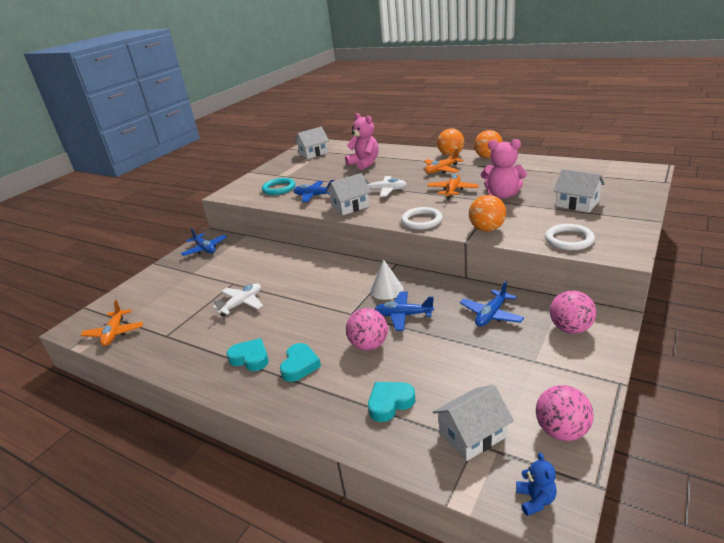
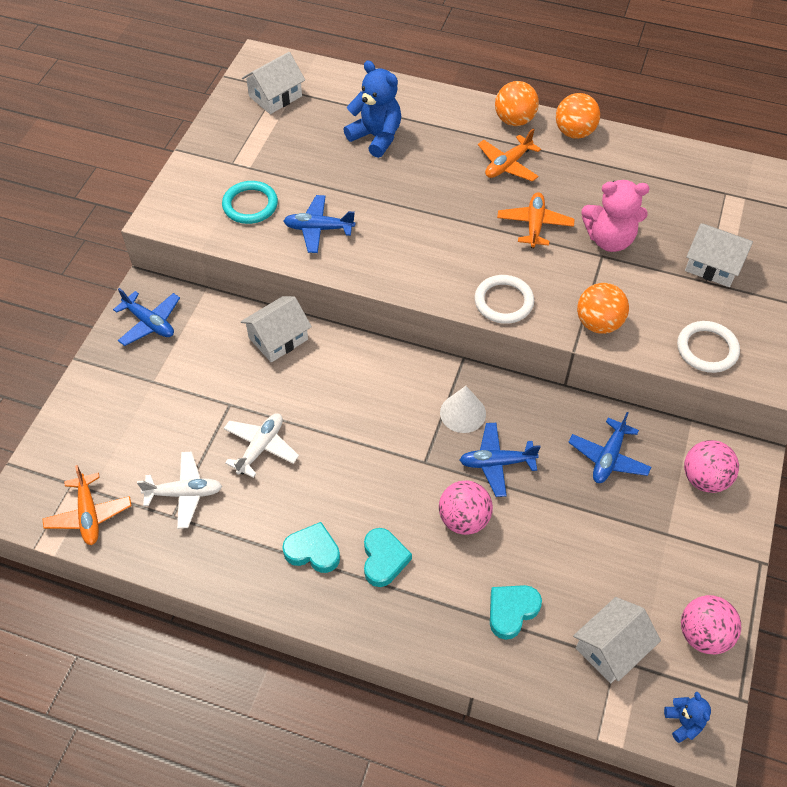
camera: 15 degrees left, 25 degrees up
white house [326,173,371,215] -> white house moved to [241,296,312,363]
pink teddy bear [345,113,379,170] -> blue teddy bear [343,61,401,158]
white plane [363,176,407,197] -> white plane moved to [137,451,222,529]

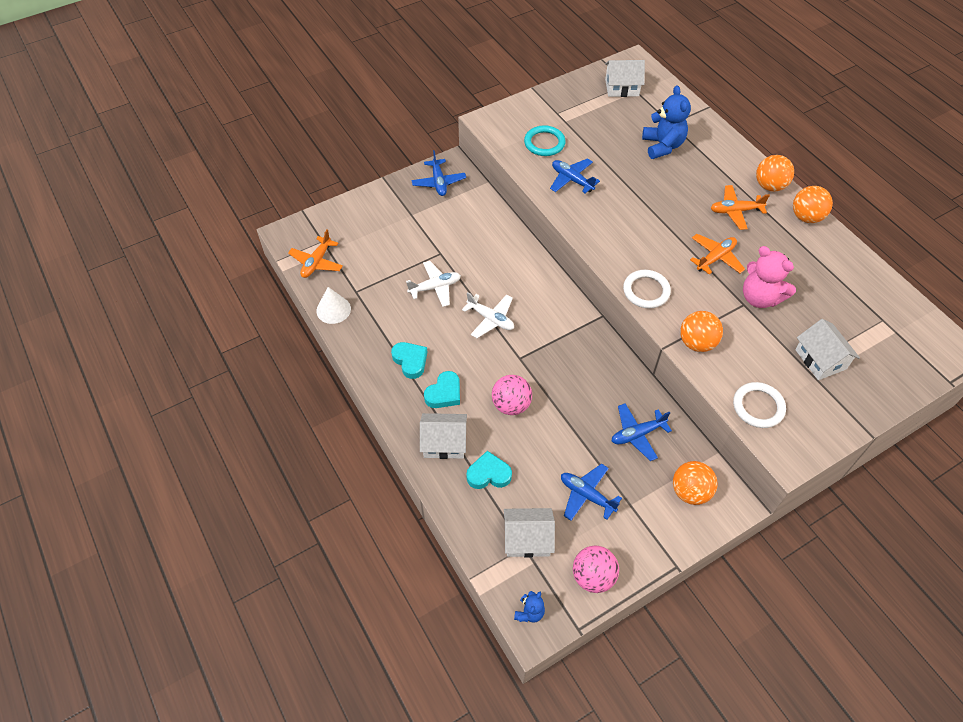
camera: 40 degrees right, 0 degrees up
white plane [137,451,222,529] -> white plane moved to [462,292,514,338]
white house [241,296,312,363] -> white house moved to [420,413,467,459]
white cone [440,386,486,433] -> white cone moved to [316,287,351,324]
blue plane [460,423,541,497] -> blue plane moved to [561,464,622,521]
pink ball [684,440,739,493] -> orange ball [673,461,718,505]

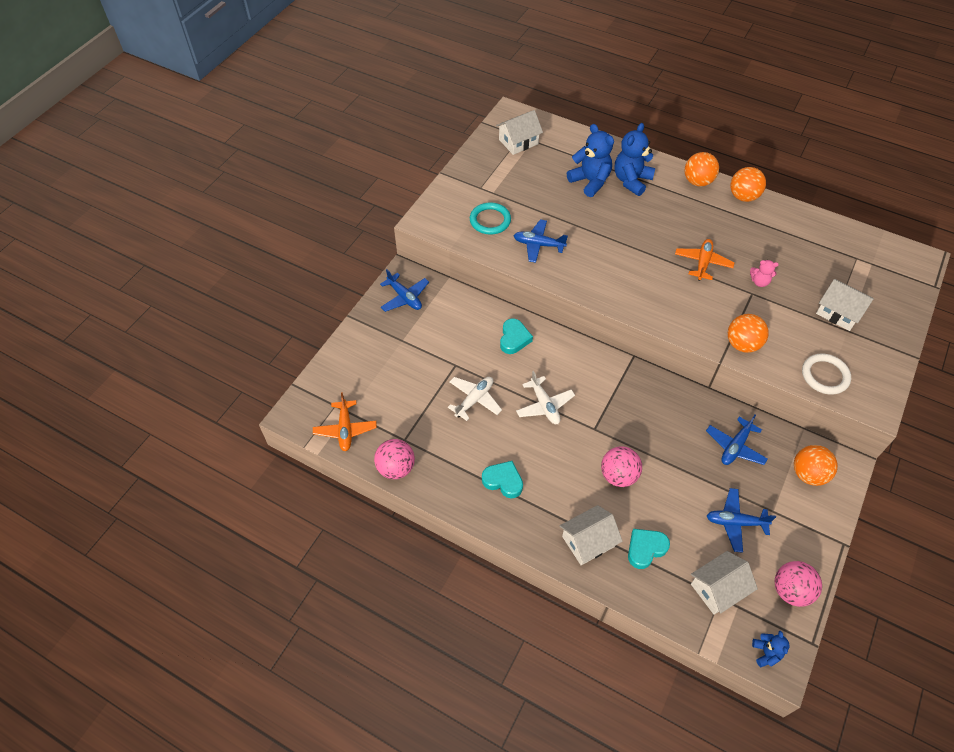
camera: 30 degrees left, 0 degrees up
white cone [316,287,351,324] -> pink ball [374,439,415,479]
turquoise heart [424,371,460,408] -> turquoise heart moved to [500,319,533,354]
white plane [462,292,514,338] -> white plane turned 60 degrees clockwise [516,371,575,424]
white ring [623,270,671,308] -> none
orange plane [711,185,770,230] -> none
pink teddy bear [743,246,796,308] -> pink teddy bear [750,260,779,287], size x0.51
none -> blue teddy bear [614,123,655,196]

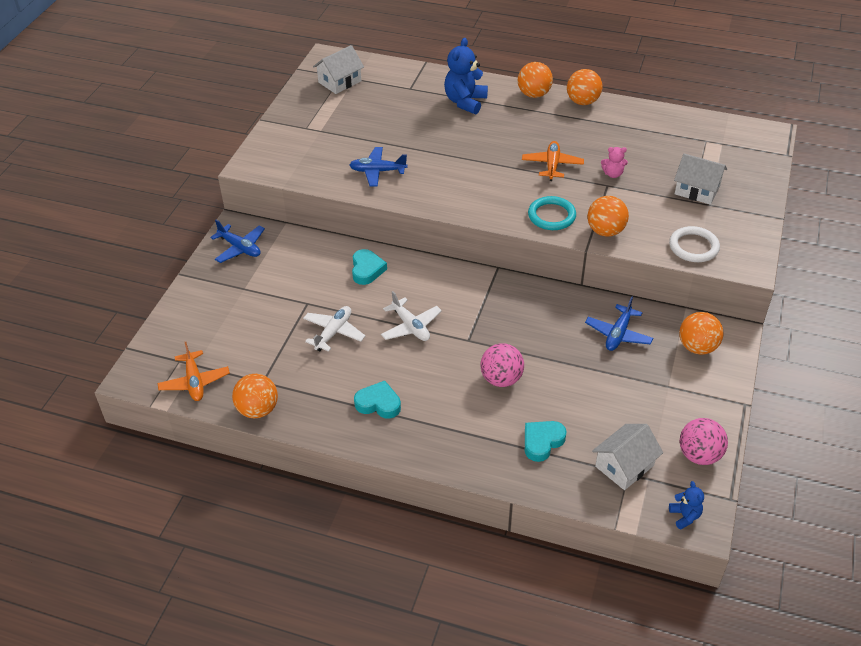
camera: 10 degrees left, 10 degrees down
pink ball [374,439,415,479] -> orange ball [232,374,278,418]
turquoise ring [470,202,511,235] -> turquoise ring moved to [528,196,576,230]
white house [560,505,623,565] -> none
blue teddy bear [567,124,614,197] -> none
blue plane [707,488,776,553] -> none

